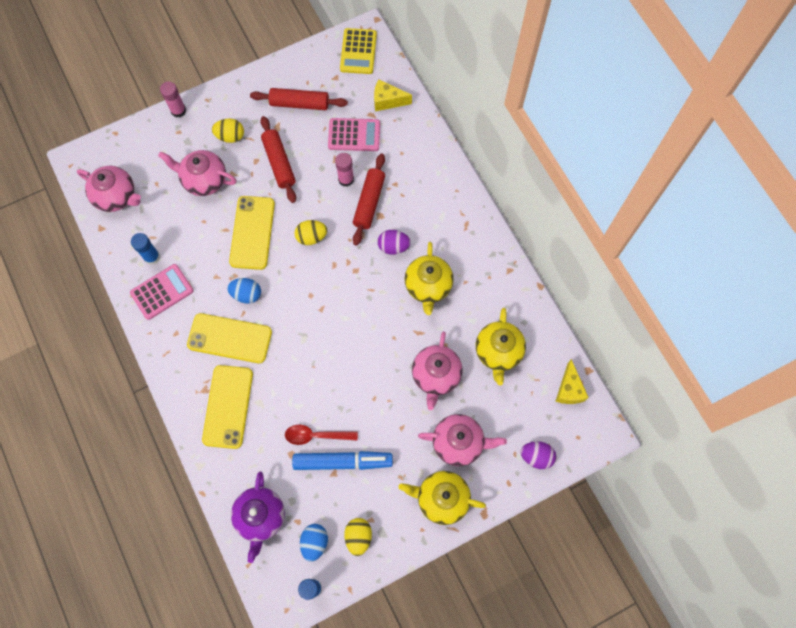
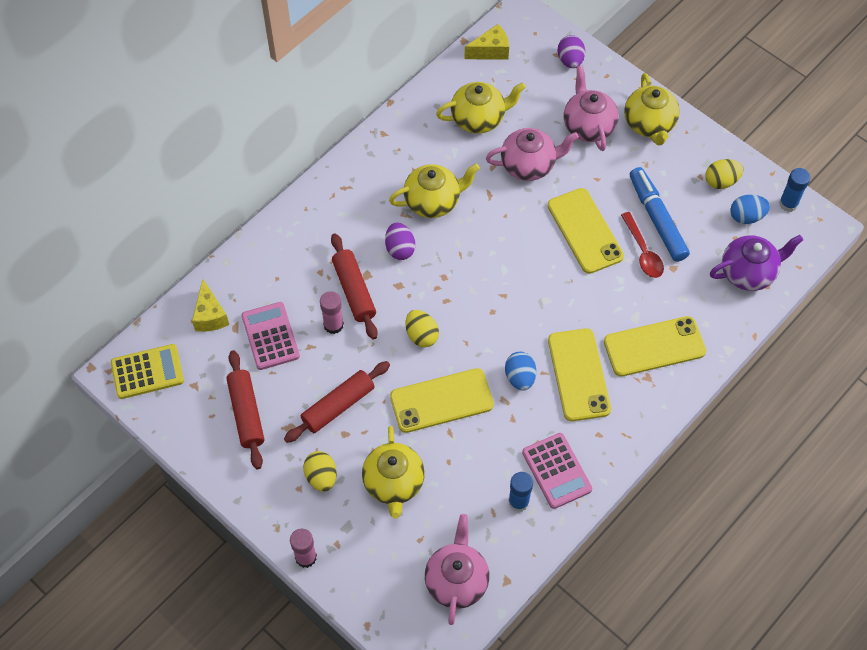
camera: 110 degrees left, 10 degrees down
pink calculator [130,264,194,320] -> pink calculator turned 150 degrees counterclockwise [522,433,592,509]
pink teapot [158,150,237,196] -> yellow teapot [362,426,425,519]
red rolling pin [353,154,385,245] -> red rolling pin turned 75 degrees clockwise [331,233,378,340]
none -> yellow phone [548,188,624,274]

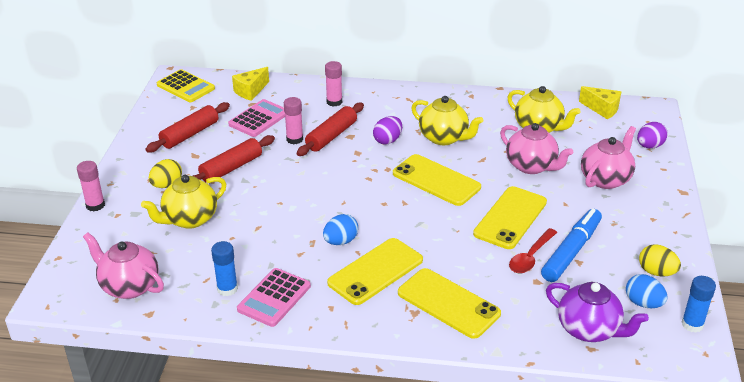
camera: 55 degrees right, 25 degrees down
red rolling pin [284,361,390,443] -> red rolling pin turned 60 degrees counterclockwise [193,135,275,183]
yellow phone [390,368,494,433] -> yellow phone moved to [393,154,481,206]
yellow egg [406,310,439,347] -> none
pink teapot [425,514,489,625] -> pink teapot turned 120 degrees counterclockwise [83,233,164,299]
yellow teapot [624,73,680,145] -> none
none -> pink glue stick [325,61,342,106]

